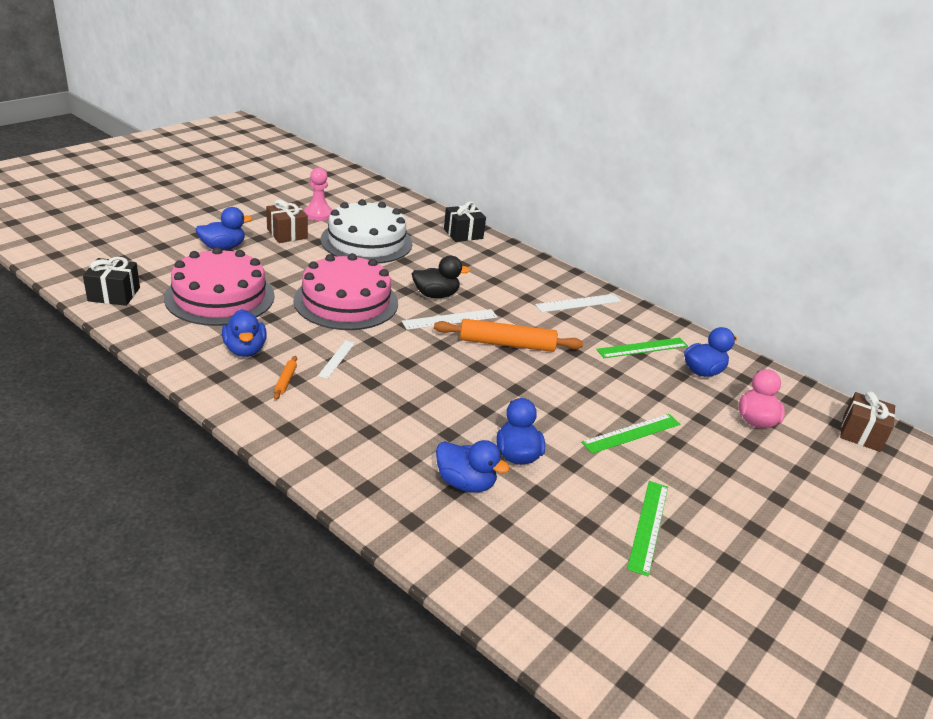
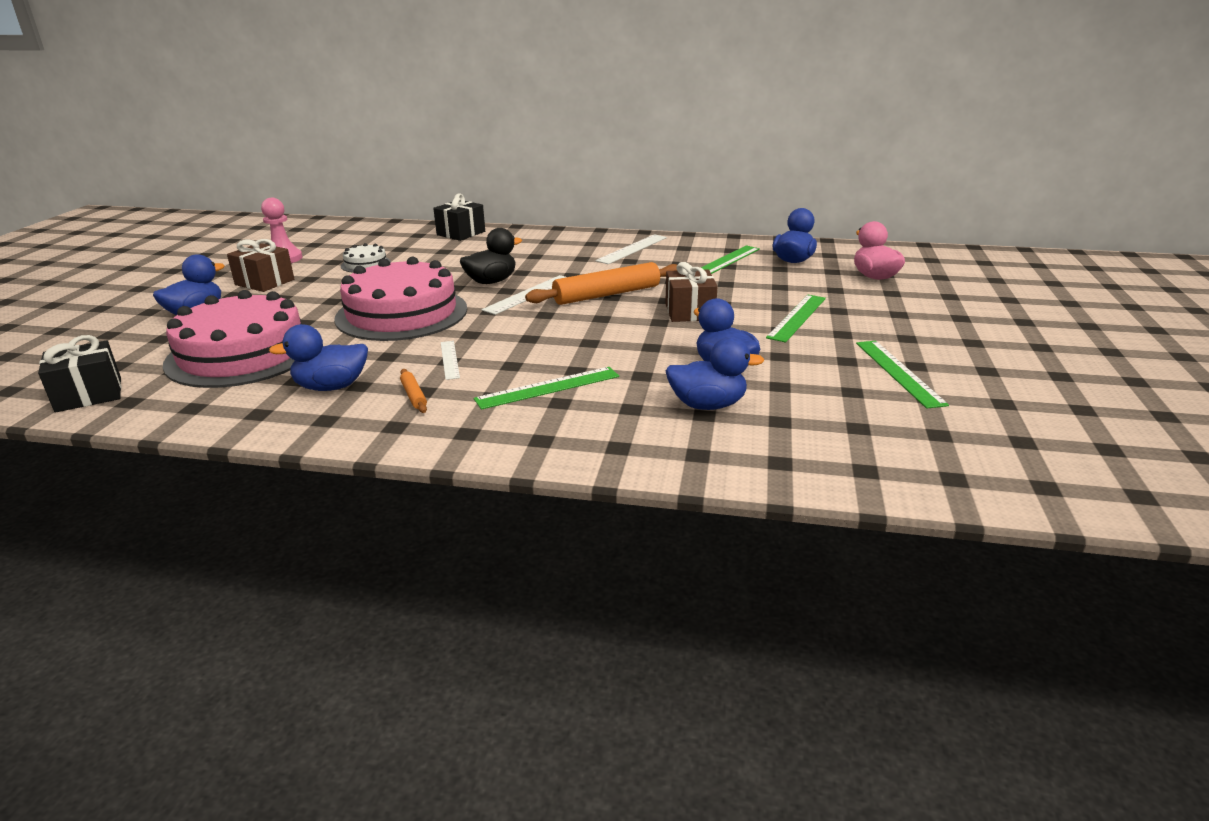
camera: 25 degrees left, 5 degrees down
blue duck [222,309,267,357] -> blue duck turned 120 degrees clockwise [269,324,368,391]
white cake [321,199,412,264] -> white cake [341,243,391,273], size x0.44
brown gift [840,392,895,452] -> brown gift moved to [665,262,718,322]
none -> green ruler [474,367,619,410]

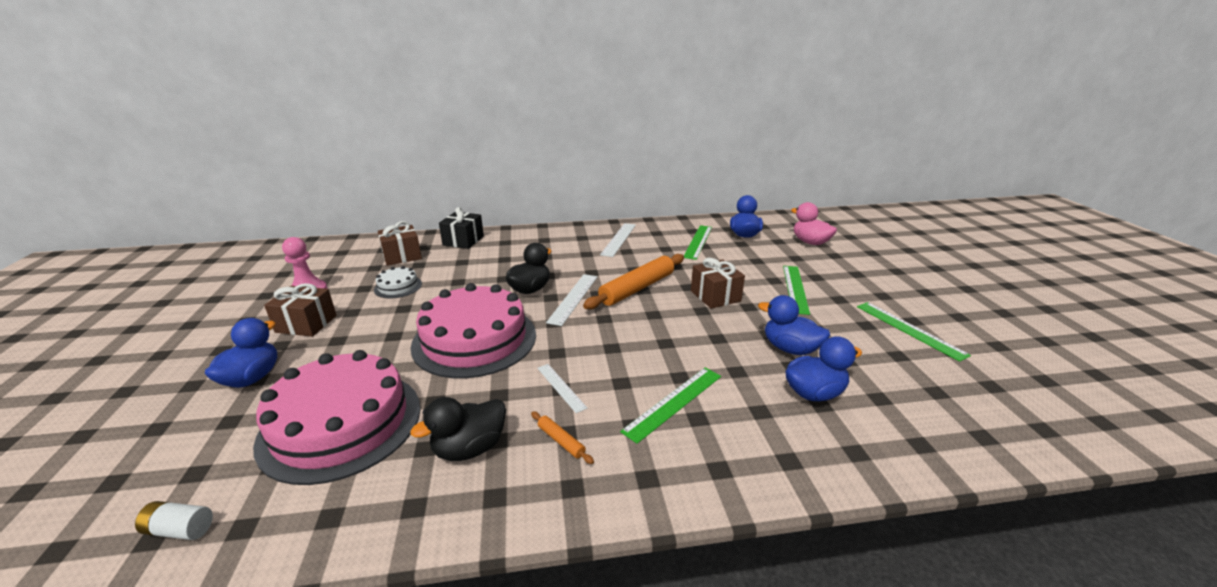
camera: 20 degrees left, 0 degrees up
black gift [38,335,121,412] -> white battery [135,501,213,540]
blue duck [269,324,368,391] -> black duck [410,397,506,461]
none -> brown gift [378,221,422,266]

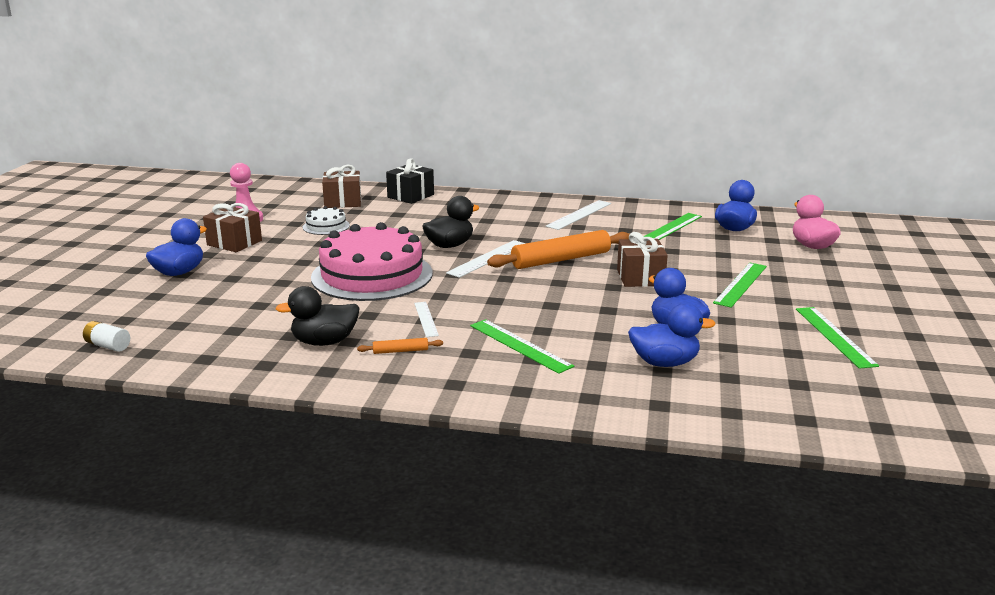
camera: 20 degrees right, 5 degrees down
pink cake [253,350,420,485] -> none
orange rolling pin [531,411,594,464] -> orange rolling pin turned 75 degrees counterclockwise [357,338,443,354]
green ruler [620,368,721,444] -> green ruler turned 75 degrees clockwise [470,319,574,374]

